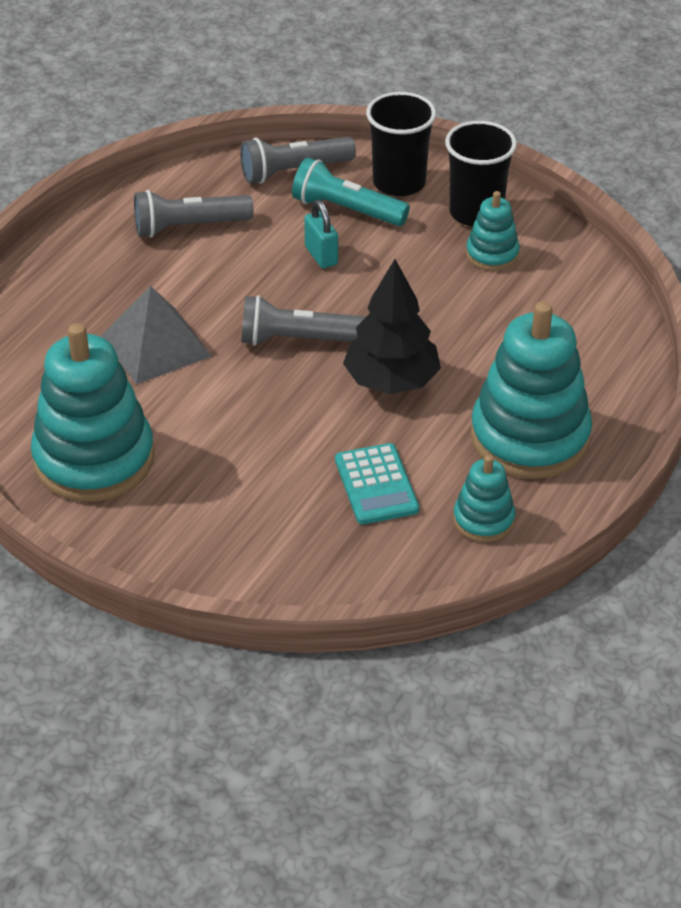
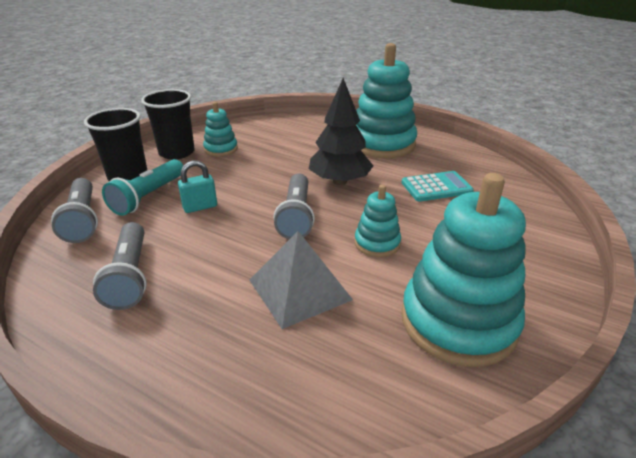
camera: 90 degrees left, 10 degrees down
turquoise stacking toy [453,455,515,542] -> turquoise stacking toy moved to [354,185,401,257]

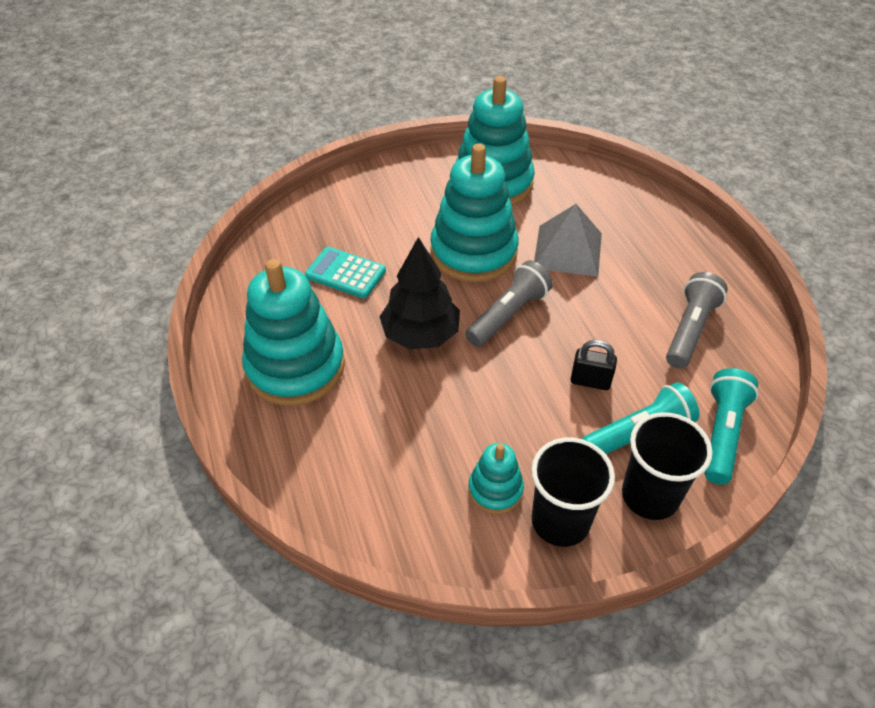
camera: 140 degrees left, 15 degrees up
grey flashlight [51,178,98,243] -> turquoise flashlight [705,368,759,485]
turquoise padlock [178,160,217,213] -> black padlock [570,340,617,390]
turquoise stacking toy [354,185,401,257] -> turquoise stacking toy [430,143,519,282], size x2.03

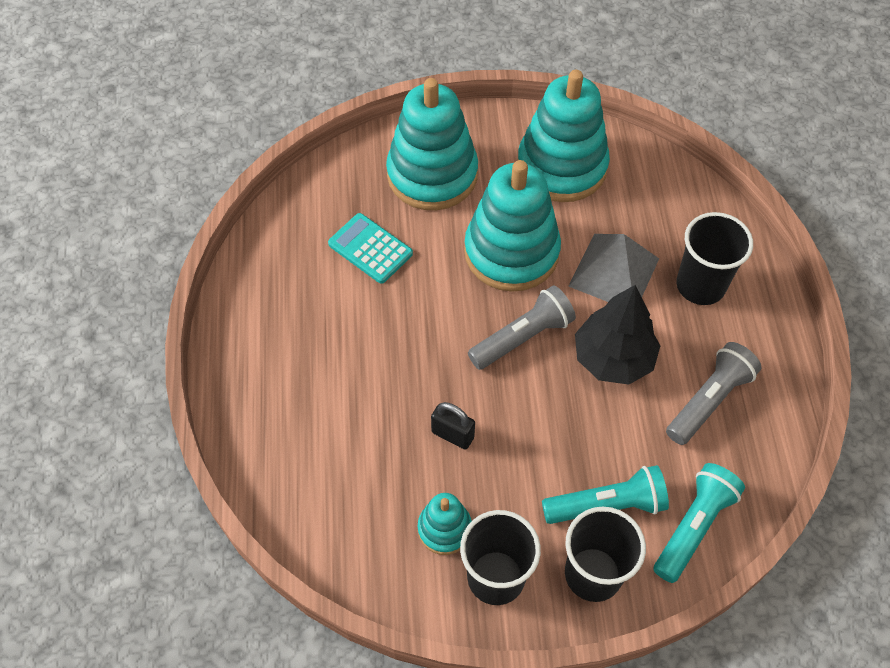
camera: 15 degrees right, 10 degrees up
turquoise stacking toy [242,259,345,406] -> turquoise stacking toy moved to [386,78,478,210]
black tree [379,237,460,349] -> black tree moved to [575,285,660,385]
black padlock [570,340,617,390] -> black padlock moved to [431,402,475,450]
none -> black cup [676,212,753,305]

